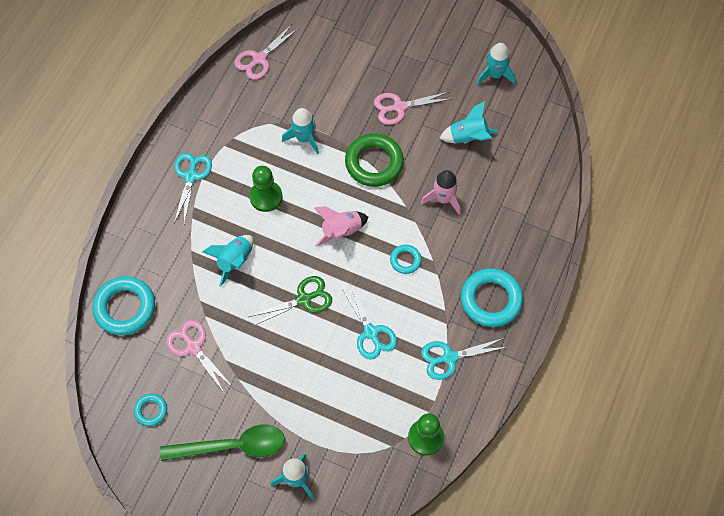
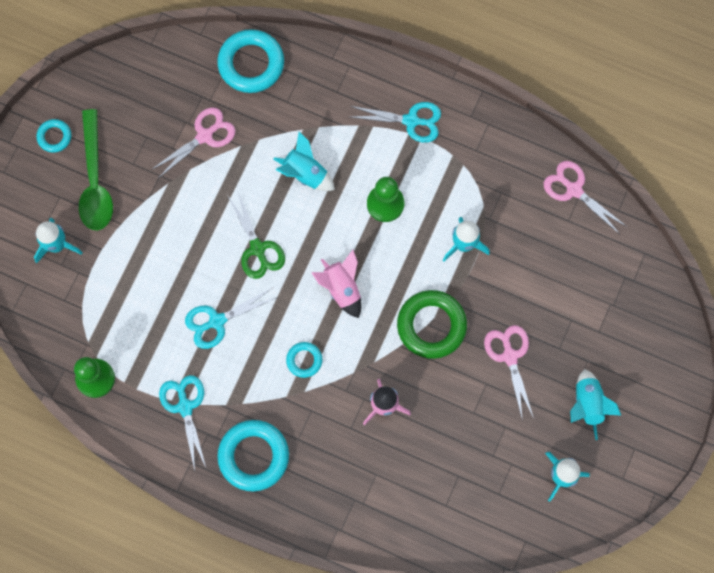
camera: 90 degrees right, 10 degrees up
turquoise ring [134,394,167,426] -> turquoise ring moved to [36,119,71,153]
turquoise rocket [440,101,498,143] -> turquoise rocket moved to [570,369,622,440]

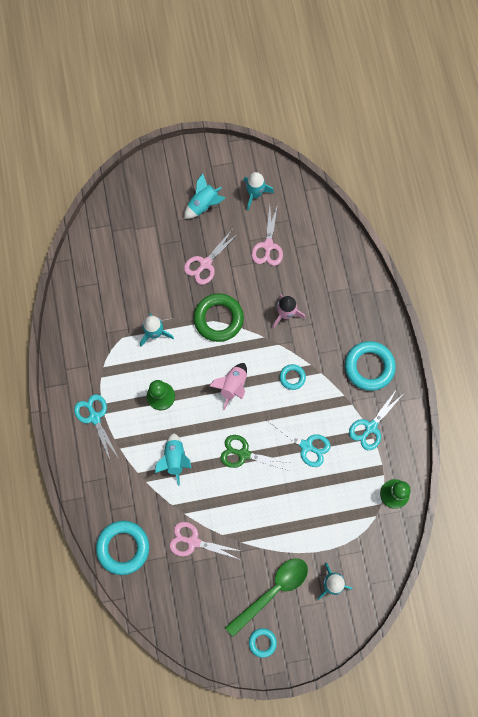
camera: 125 degrees left, 0 degrees up
green scissors [227,190,285,279] -> green scissors turned 105 degrees counterclockwise [220,435,291,471]
pink scissors [544,161,627,233] -> pink scissors moved to [252,204,283,266]

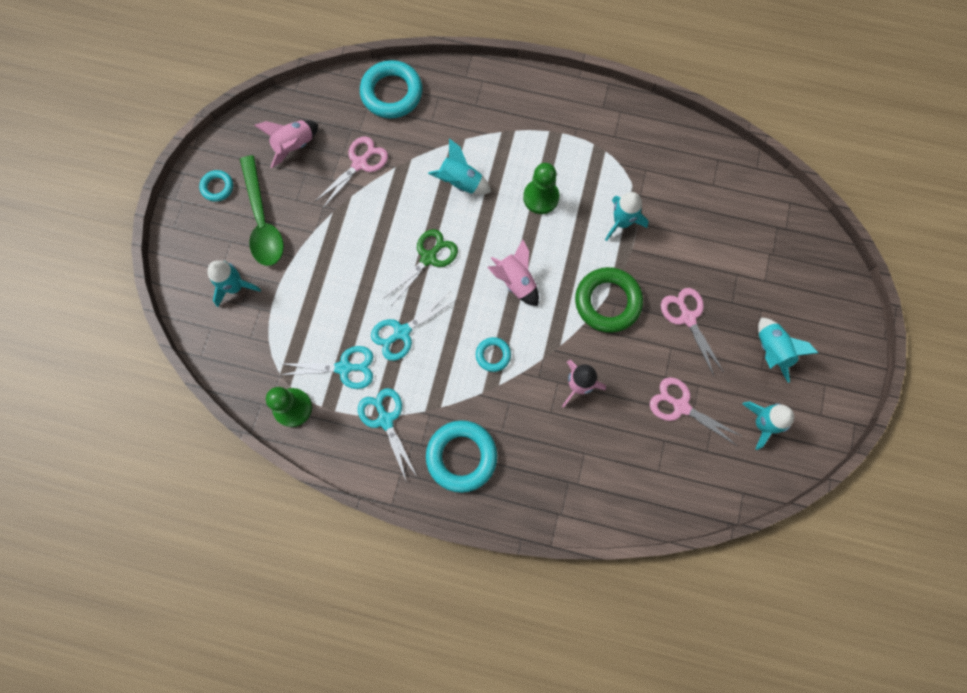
camera: 115 degrees right, 0 degrees up
turquoise scissors [74,394,118,462] -> turquoise scissors moved to [281,346,373,389]
none -> pink rocket [254,120,318,168]

